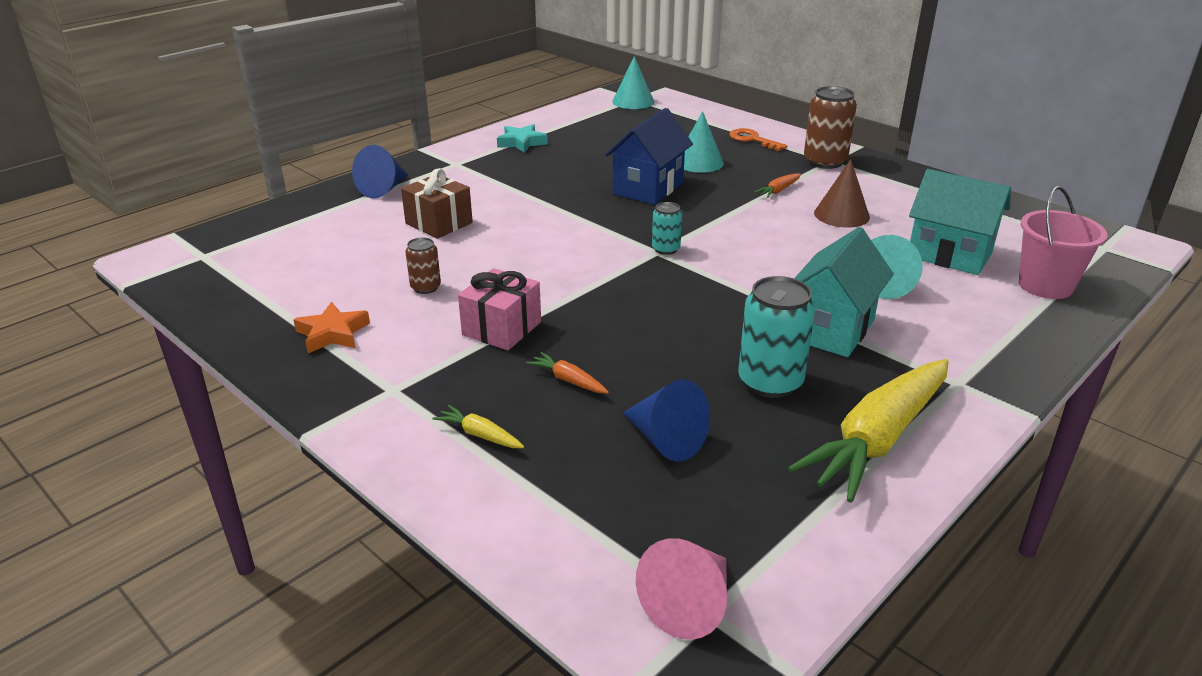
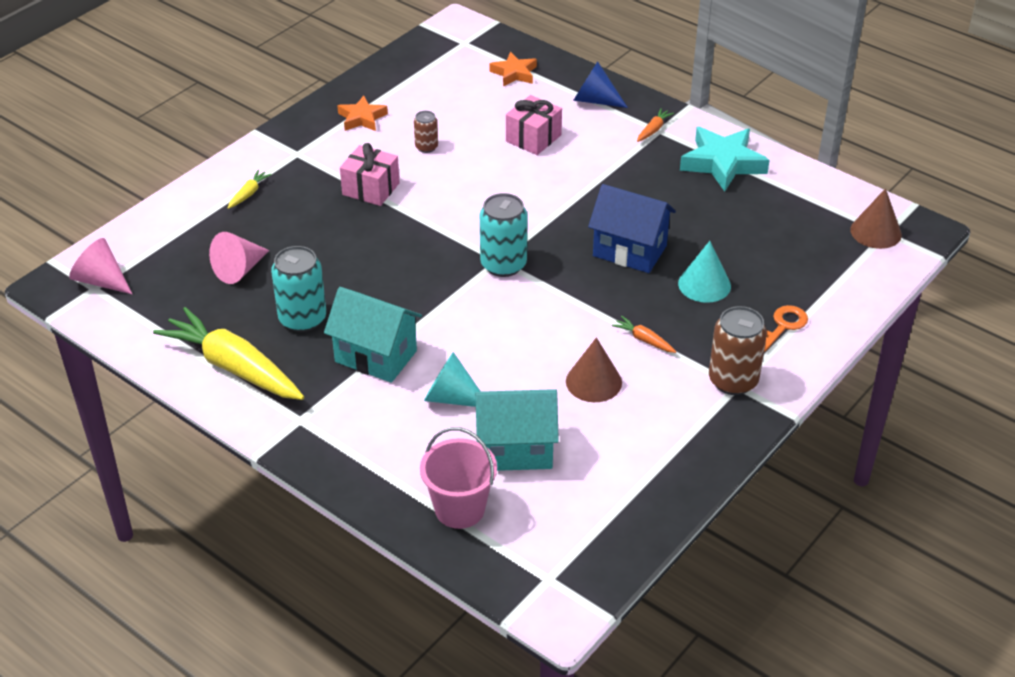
camera: 85 degrees right, 10 degrees up
brown gift [401,168,473,239] -> pink gift [506,95,562,155]
turquoise star [497,124,548,153] -> turquoise star [680,127,770,192], size x1.68
orange carrot [526,352,609,394] -> orange carrot moved to [637,108,674,142]
turquoise cone [612,56,654,109] -> brown cone [850,188,902,249]
blue cone [623,379,710,461] -> pink cone [209,232,269,284]
turquoise can [652,202,682,255] -> turquoise can [480,193,528,277], size x1.83
turquoise house [909,169,1011,275] -> turquoise house turned 60 degrees clockwise [475,389,559,471]
none -> orange star [489,52,537,86]

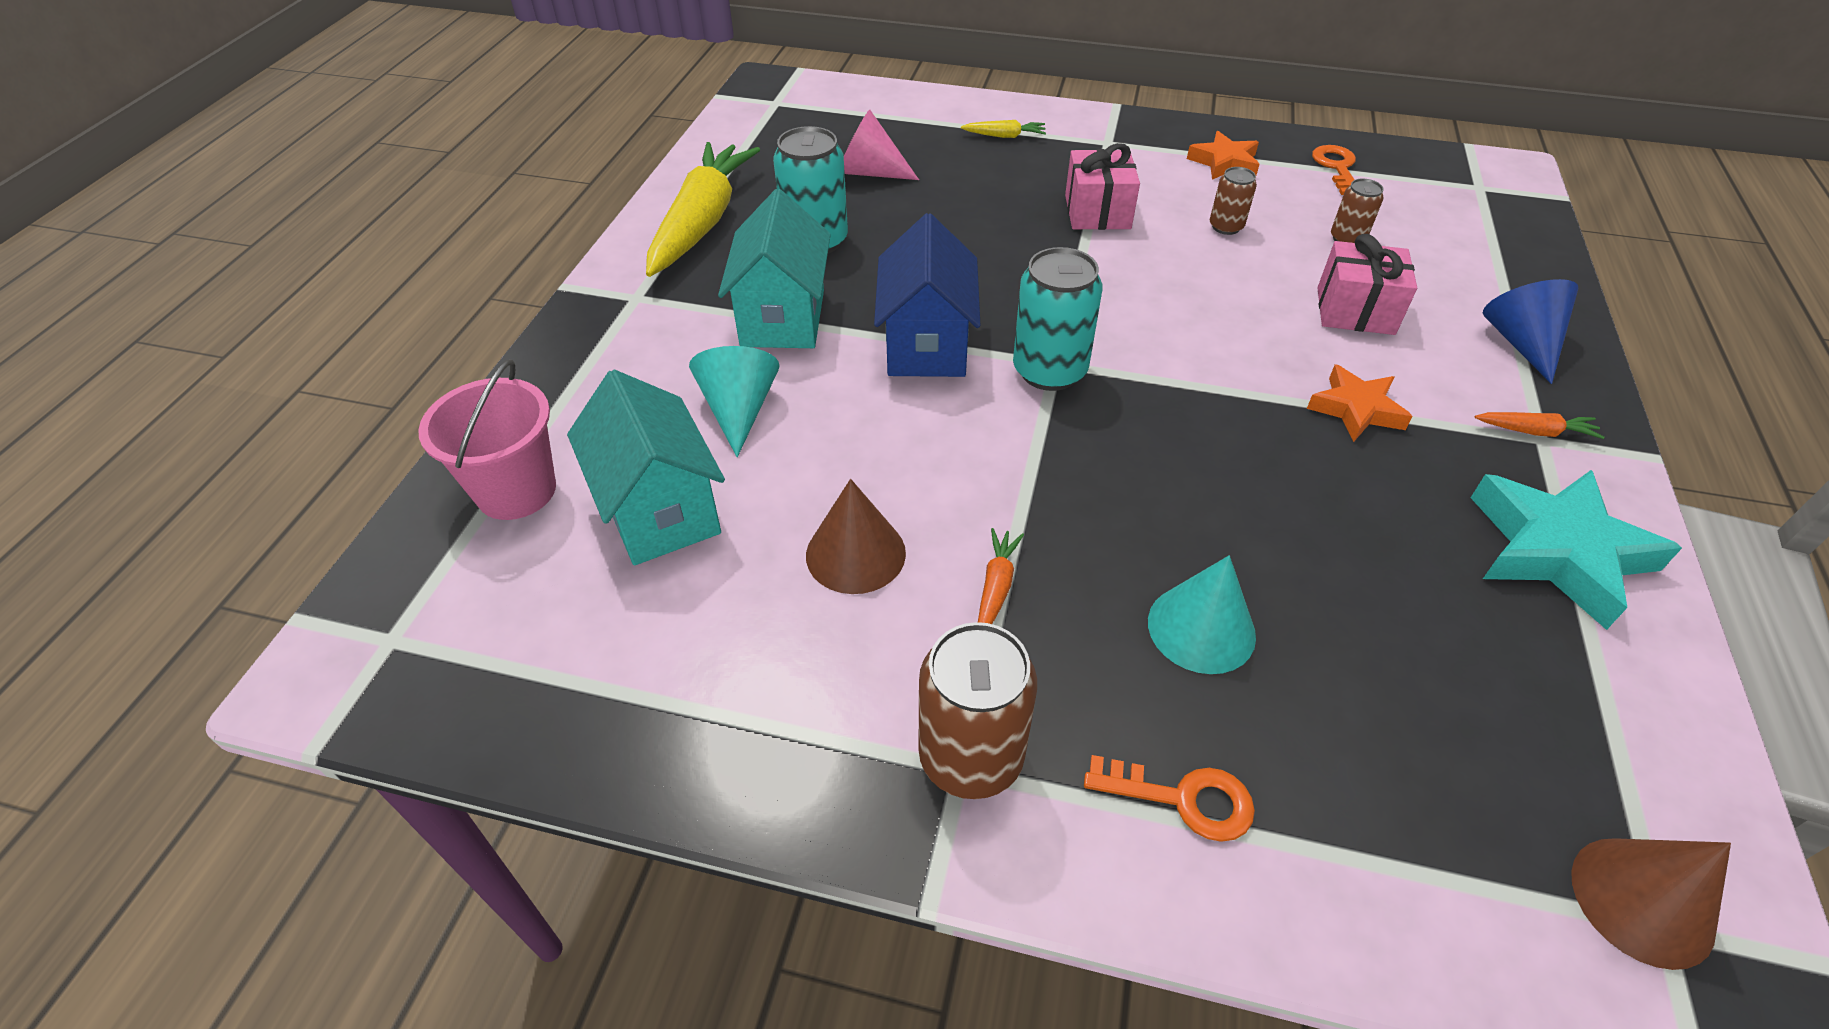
camera: 65 degrees right, 5 degrees up
pink cone [69,238,132,294] -> none
orange star [489,52,537,86] -> orange star moved to [1307,364,1413,442]
blue house [588,184,676,273] -> blue house moved to [874,213,981,377]
none -> orange key [1312,145,1356,195]
none -> brown can [1331,179,1384,243]

